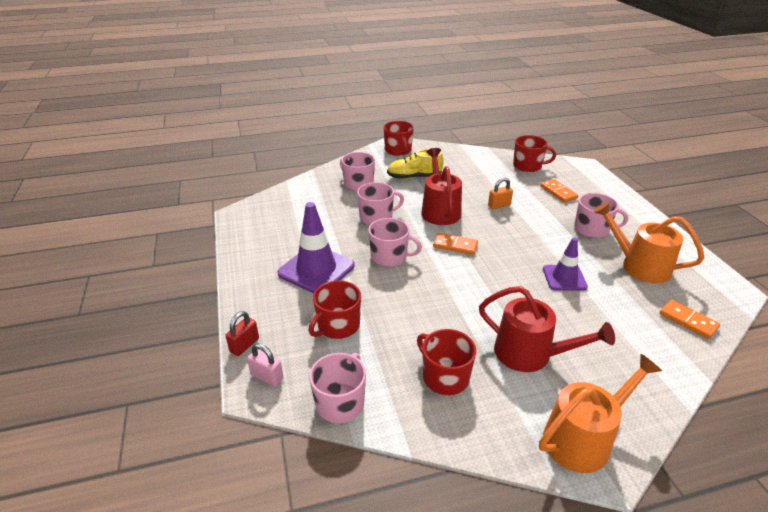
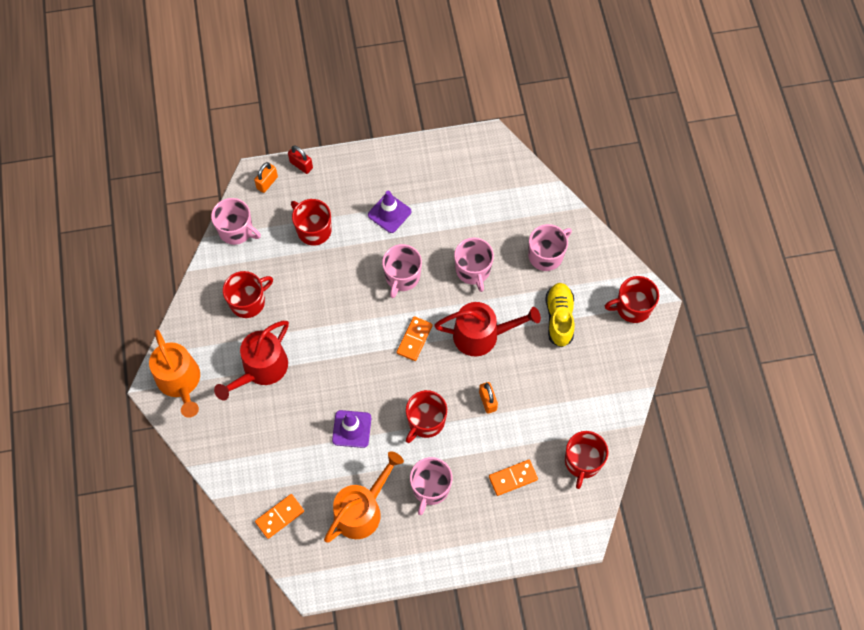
camera: 95 degrees right, 30 degrees up
pink padlock [247,343,283,387] -> orange padlock [254,162,278,193]
purple traffic cone [278,202,354,294] -> purple traffic cone [368,191,411,233], size x0.62
none -> red mug [406,390,447,443]

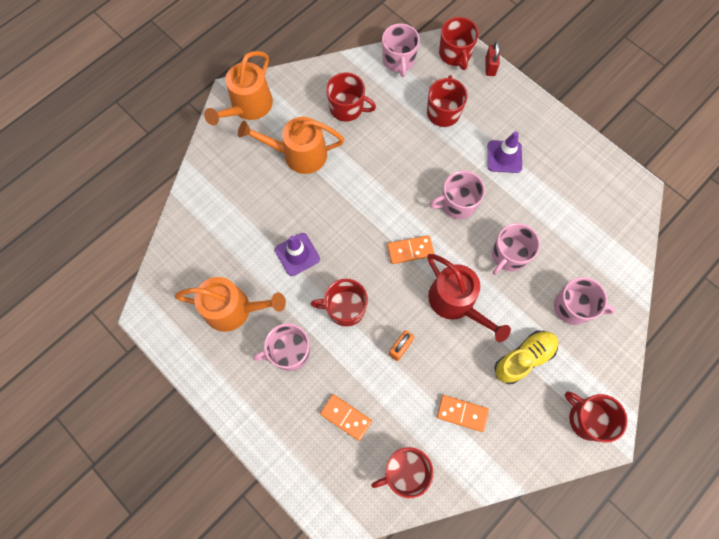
camera: 55 degrees right, 5 degrees up
red watering can [214,321,289,400] -> orange watering can [238,117,344,174]
orange padlock [254,162,278,193] -> red mug [439,17,479,70]
orange domino [255,494,304,539] -> orange domino moved to [437,395,489,432]

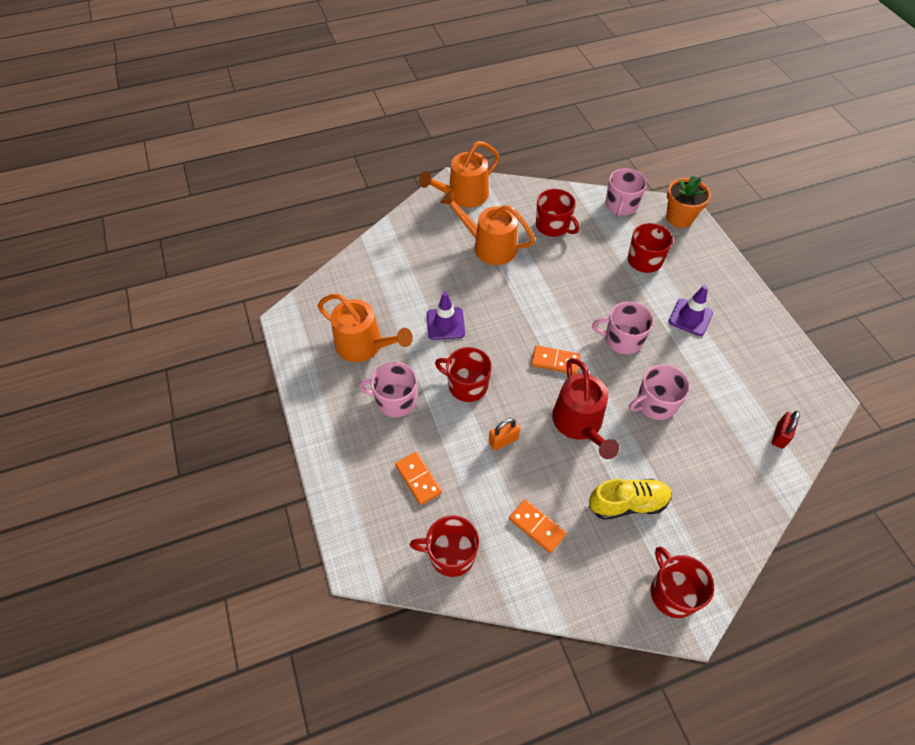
camera: 25 degrees right, 15 degrees down
red mug [439,17,479,70] -> orange flower pot [666,175,711,228]
red padlock [485,41,500,76] -> red padlock moved to [772,411,800,449]
pink mug [554,277,615,325] -> none

